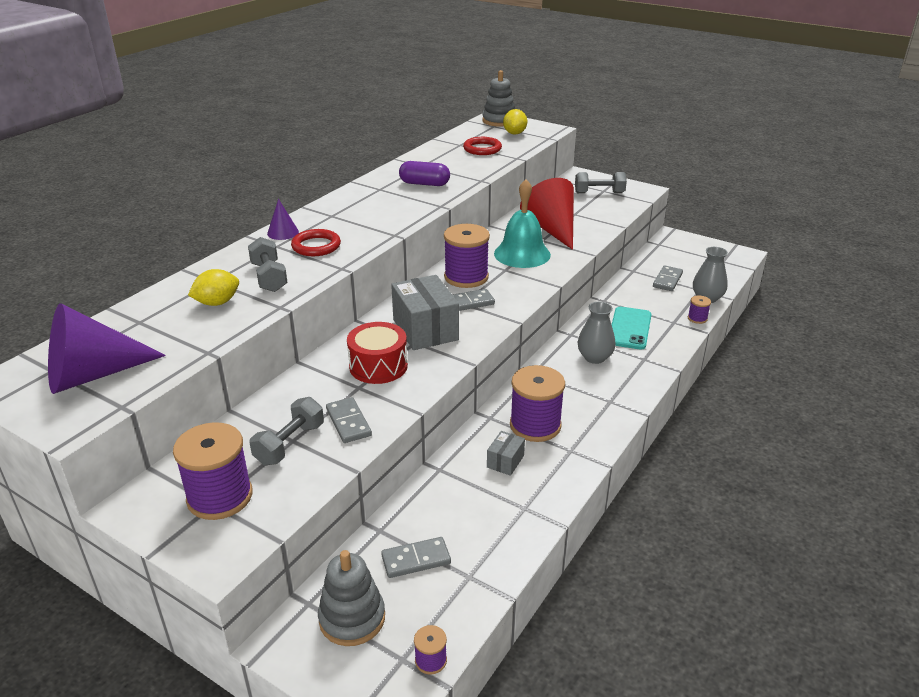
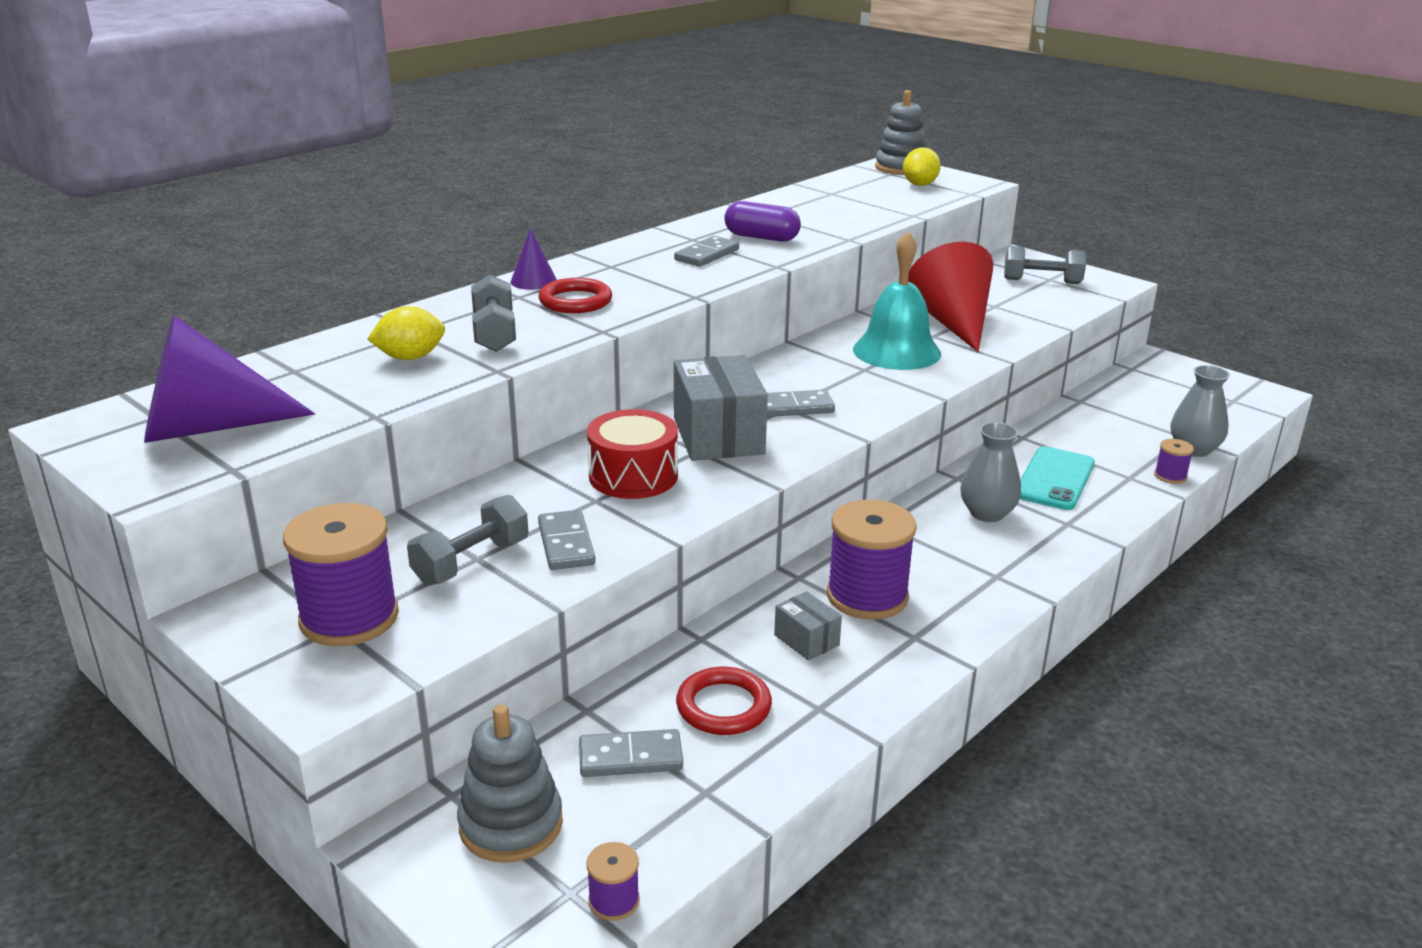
camera: 10 degrees right, 5 degrees down
purple spool [444,224,490,288] -> none
red ring [463,137,502,155] -> red ring moved to [676,667,772,735]
grey box [487,431,525,476] -> grey box turned 75 degrees counterclockwise [774,591,842,661]
grey domino [653,265,683,291] -> grey domino moved to [674,236,739,267]

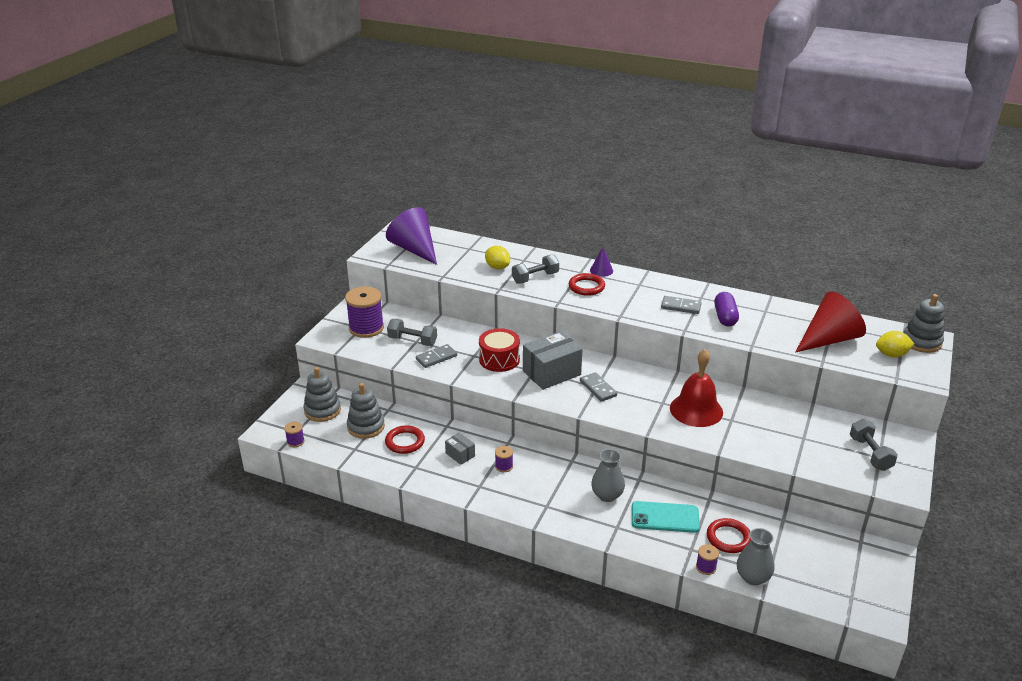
camera: 70 degrees right, 5 degrees up
grey domino [579,729,683,777] -> grey stacking toy [347,383,385,439]
grey box [774,591,842,661] -> grey box turned 75 degrees counterclockwise [445,433,475,465]
purple spool [827,500,917,620] -> purple spool [495,446,513,472], size x0.46
turquoise bell [853,232,941,370] -> red bell [670,349,723,427]
red cone [908,242,993,352] -> red cone moved to [795,291,866,353]
none -> red ring [707,518,751,553]

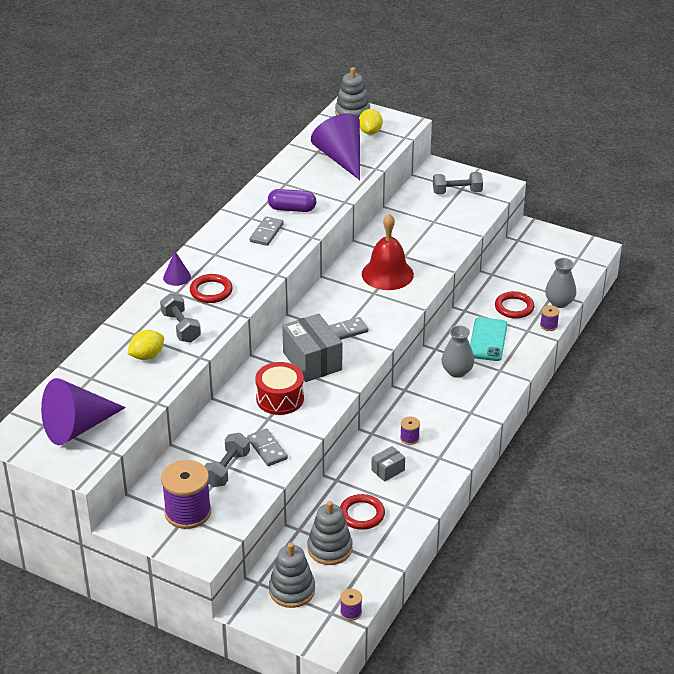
camera: 85 degrees left, 5 degrees up
red cone [795,291,866,353] -> purple cone [311,113,360,180]

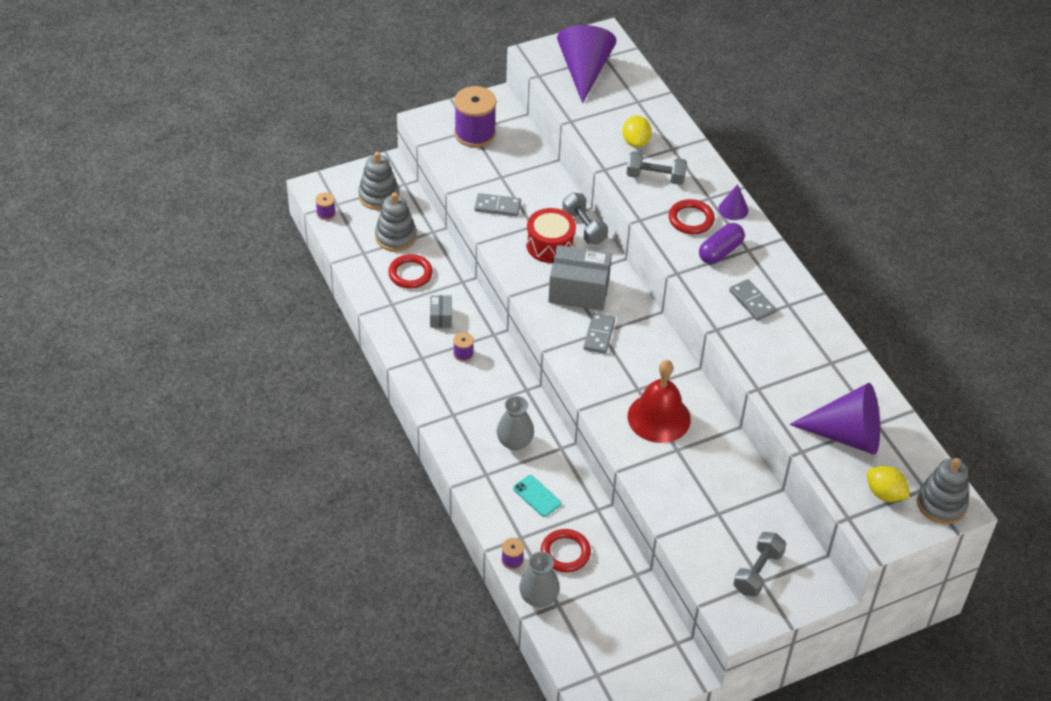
camera: 125 degrees right, 10 degrees up
grey dumbbell [205,433,250,487] -> grey dumbbell moved to [562,192,608,245]
purple capsule [268,189,316,212] -> purple capsule moved to [699,223,745,264]
turquoise phone [470,317,507,361] -> turquoise phone [513,475,561,517], size x0.64

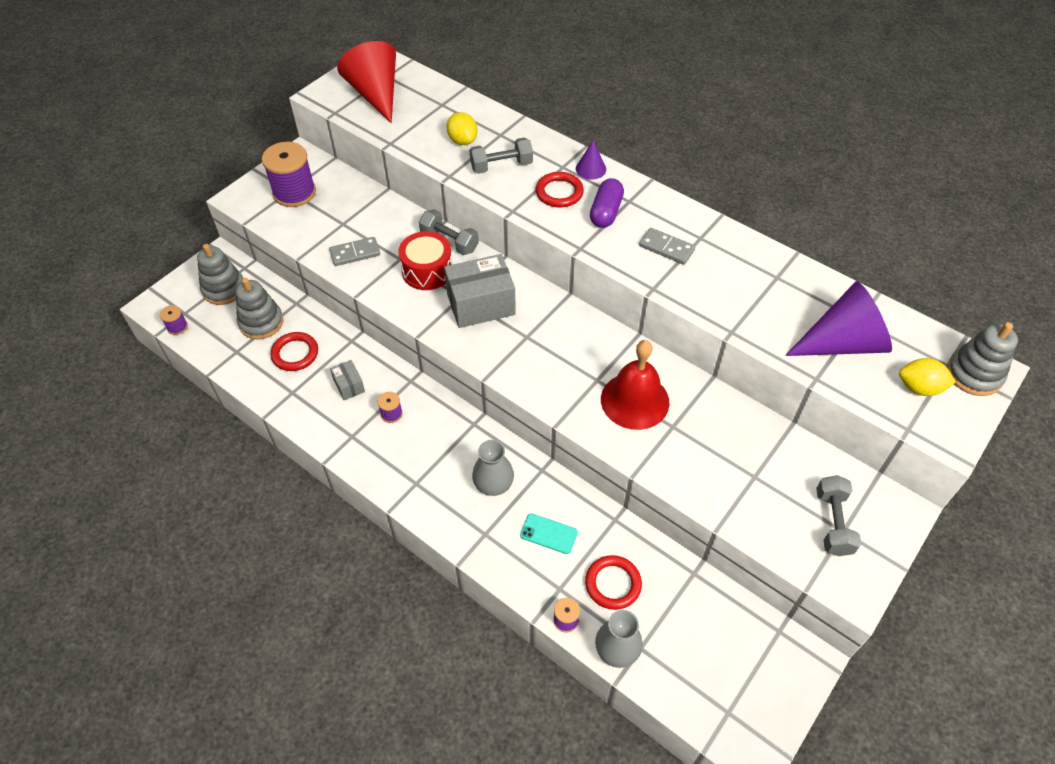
camera: 25 degrees left, 5 degrees up
purple cone [557,25,617,103] -> red cone [337,41,396,123]
grey domino [584,313,615,354] -> none

